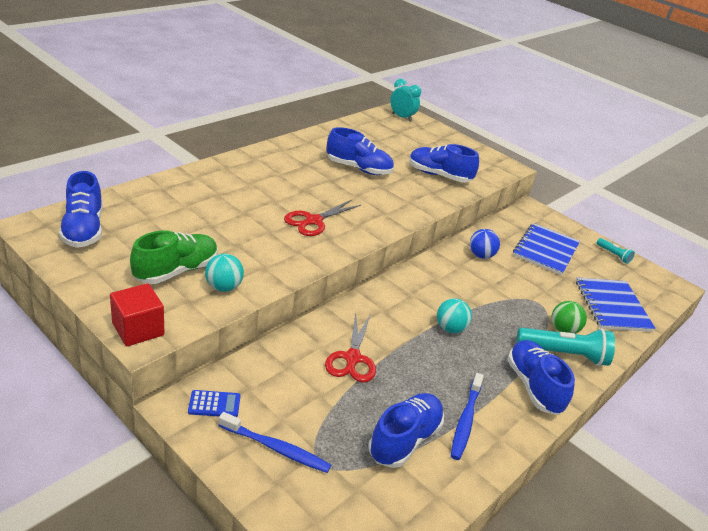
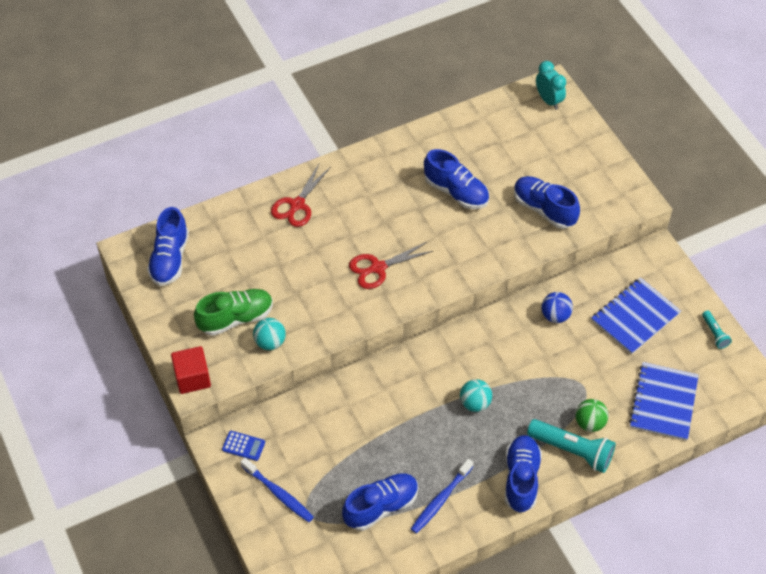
camera: 25 degrees right, 20 degrees up
red scissors [325,313,376,383] -> red scissors moved to [271,164,330,227]

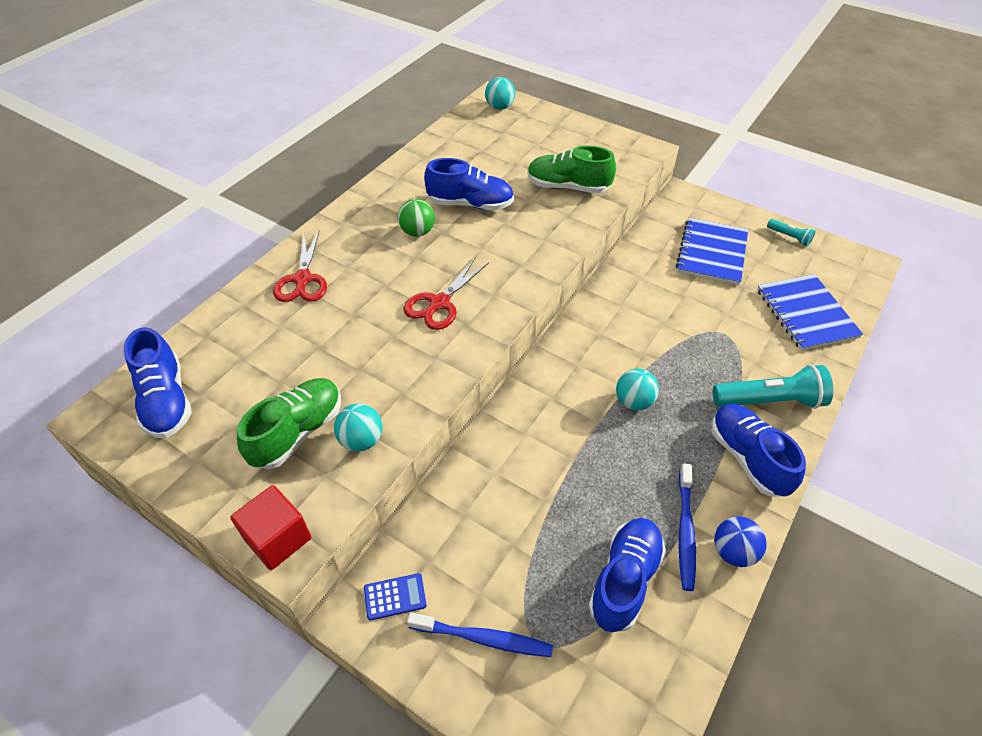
camera: 30 degrees left, 5 degrees down
blue shoe [514,176,580,229] -> green shoe [527,145,616,193]
turquoise clock [536,61,566,110] -> turquoise ball [485,77,515,110]
blue ball [541,292,573,323] -> blue ball moved to [714,516,767,567]
green ball [575,399,609,432] -> green ball moved to [398,199,435,237]

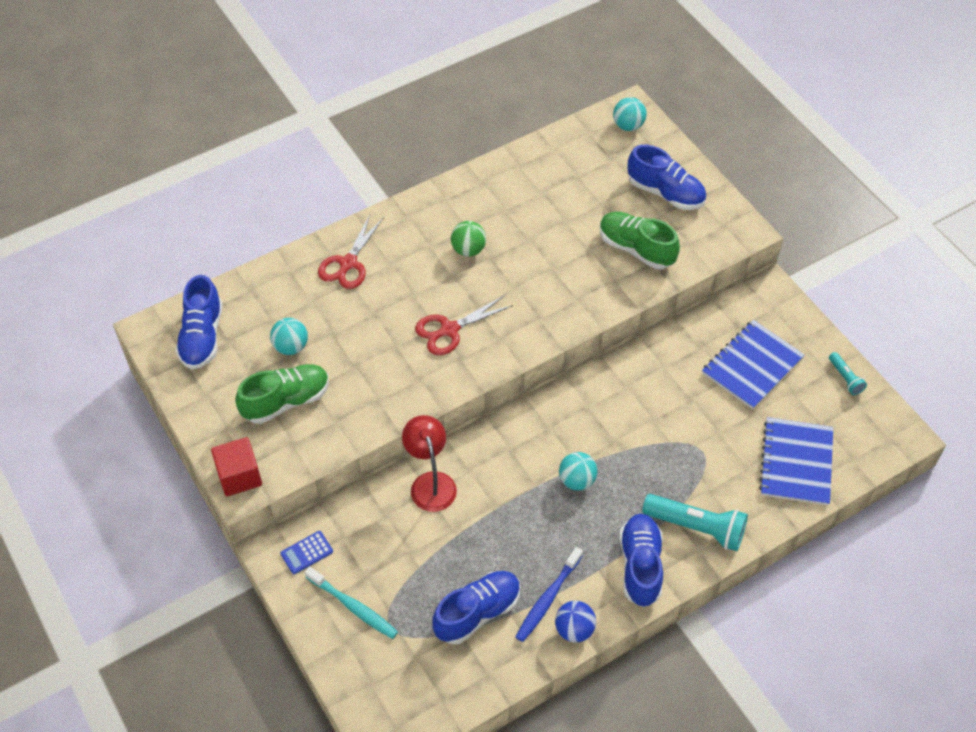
camera: 25 degrees right, 5 degrees up
turquoise ball [334,404,382,452] -> turquoise ball moved to [270,318,308,355]
blue calculator [364,573,427,620] -> blue calculator turned 135 degrees clockwise [281,531,333,574]
blue toothbrush [407,612,553,657] -> turquoise toothbrush [305,567,398,639]
blue shoe [424,158,514,211] -> blue shoe moved to [628,145,706,210]
none -> red lamp [402,415,457,512]

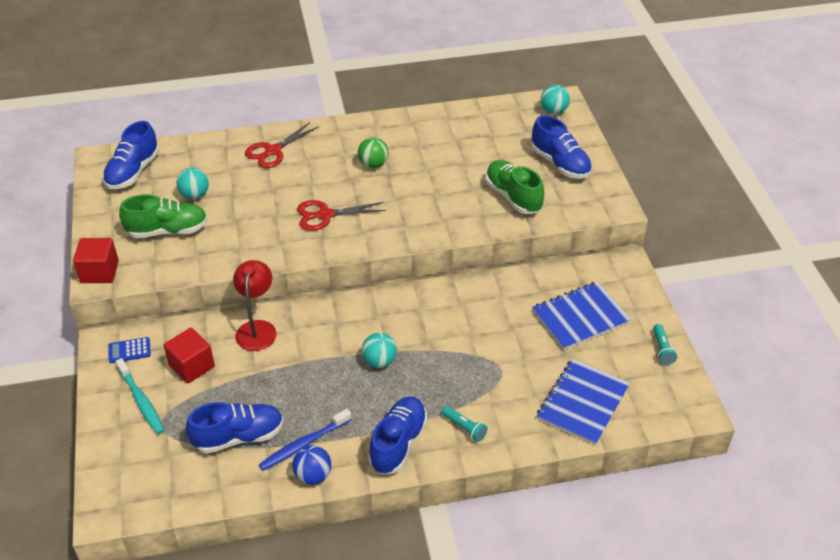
camera: 20 degrees right, 10 degrees down
turquoise flashlight [642,494,748,551] -> turquoise flashlight [442,406,488,442], size x0.51
none -> red cube [164,328,215,384]

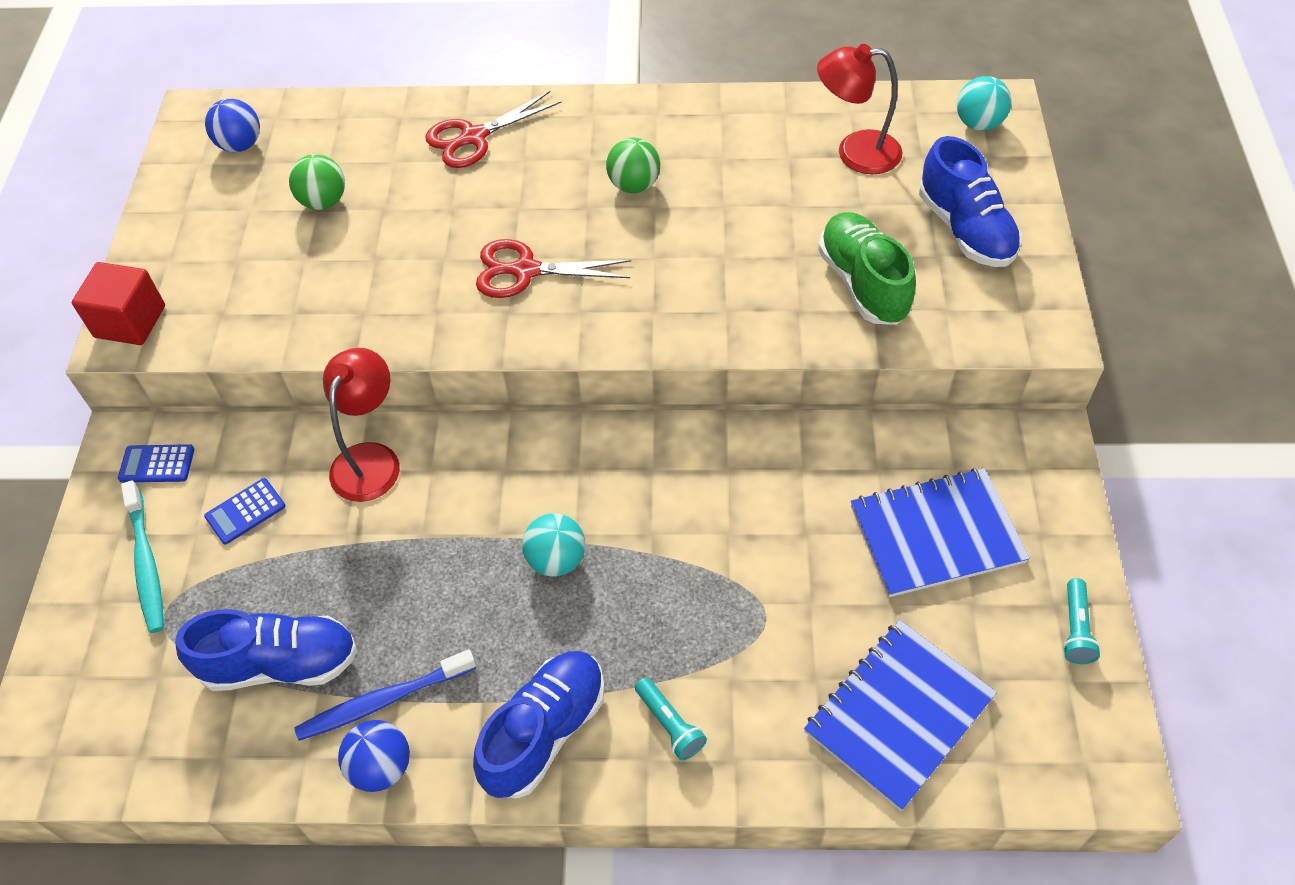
camera: 15 degrees right, 10 degrees up
blue shoe [103,121,159,189] -> blue ball [205,98,260,152]
green shoe [119,194,208,238] -> none
red cube [164,328,215,384] -> blue calculator [204,478,285,544]
turquoise ball [176,167,209,199] -> green ball [289,154,345,210]
none -> red lamp [817,44,902,174]

